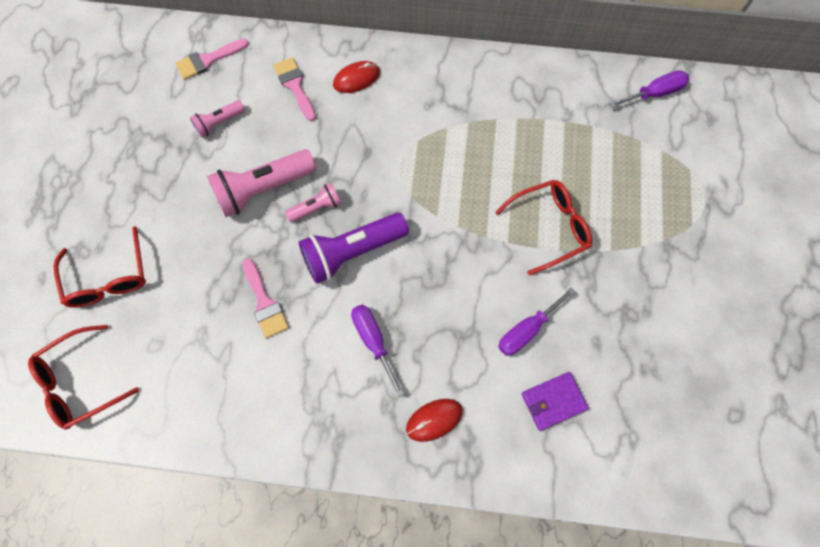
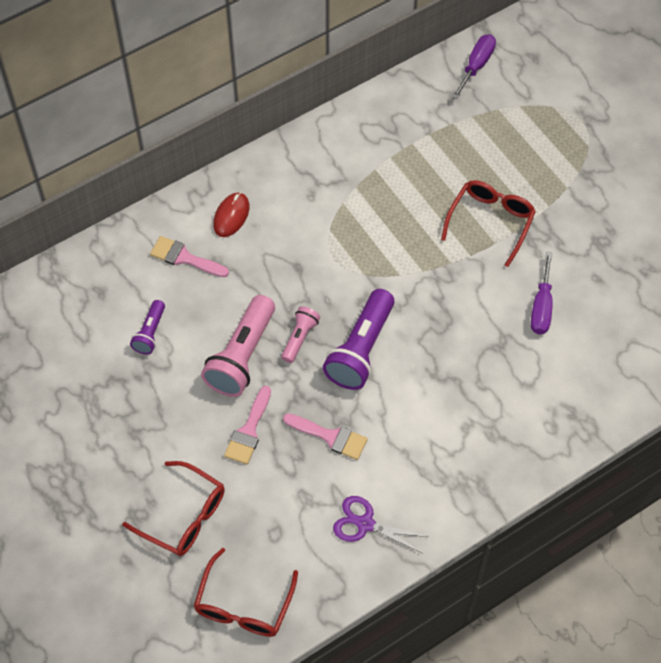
camera: 40 degrees left, 10 degrees down
pink brush [175,39,249,80] -> pink brush moved to [224,386,271,465]
pink flashlight [190,100,245,138] -> purple flashlight [130,300,165,354]
purple screwdriver [351,305,404,397] -> none
red mouse [406,399,463,442] -> none
purple wallet [521,372,588,431] -> none
none -> purple scissors [333,496,428,553]

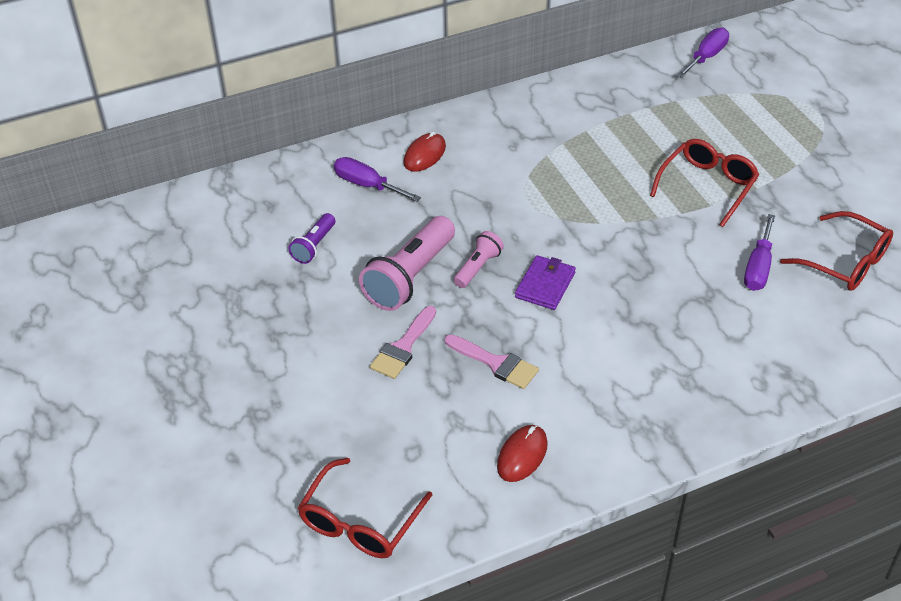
camera: 10 degrees right, 15 degrees down
red glasses [122,461,225,556] -> red glasses moved to [780,211,893,291]
pink brush [150,236,229,277] -> purple screwdriver [334,157,421,201]
purple flashlight [323,289,394,390] -> purple wallet [515,255,576,310]
purple scissors [333,496,428,553] -> red mouse [497,425,548,482]

